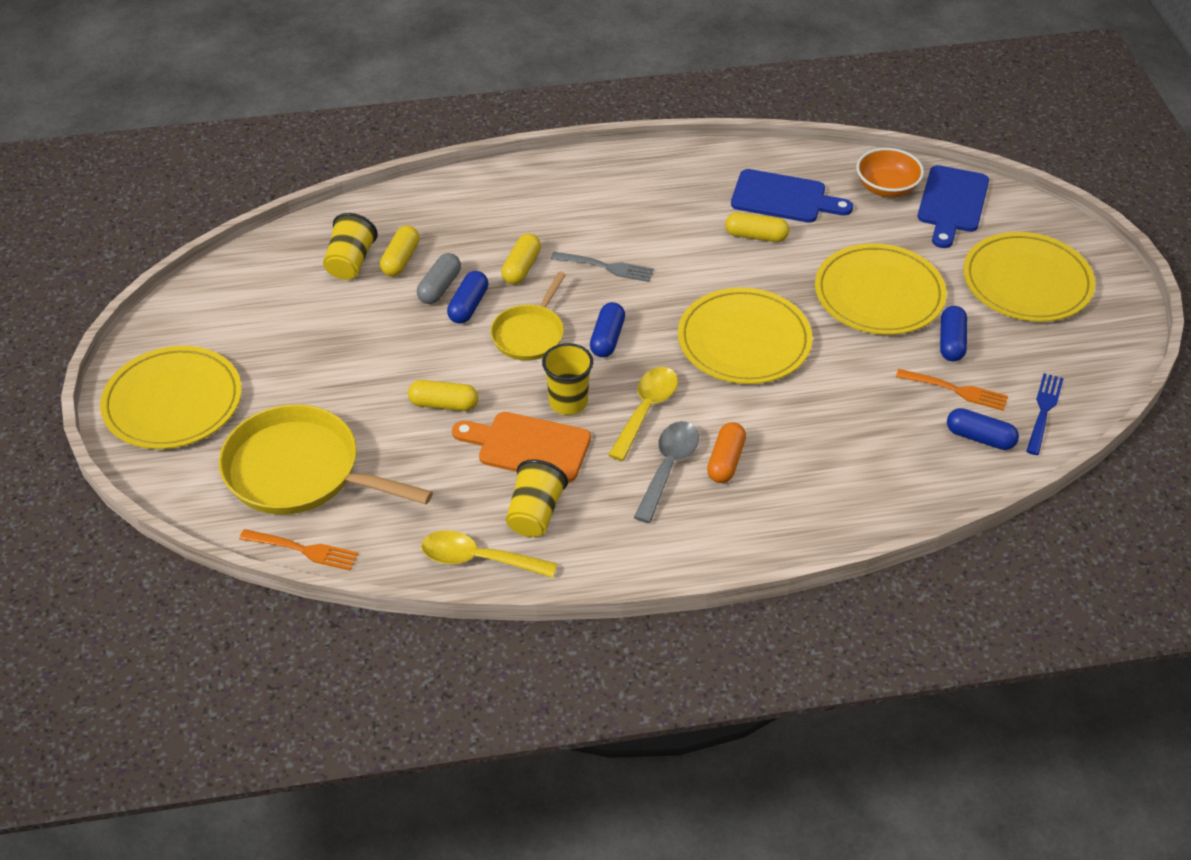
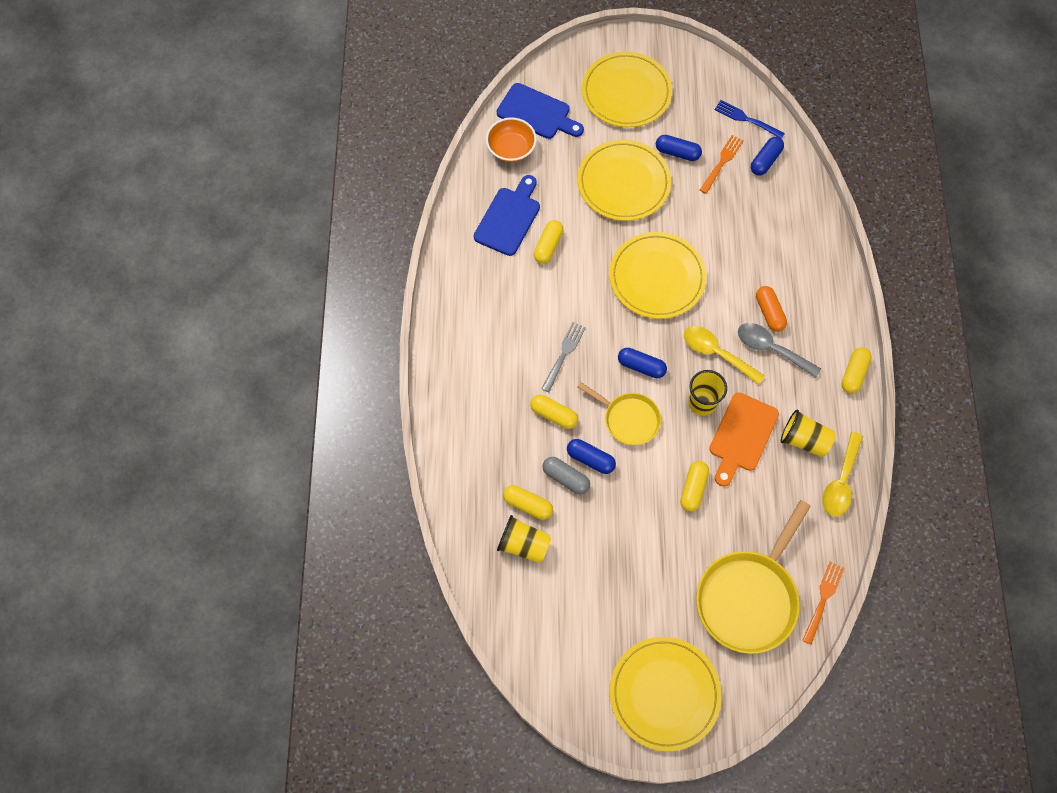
camera: 80 degrees left, 20 degrees up
orange capsule [707,422,746,483] -> orange capsule turned 45 degrees clockwise [756,286,787,332]
none -> yellow capsule [841,347,872,394]

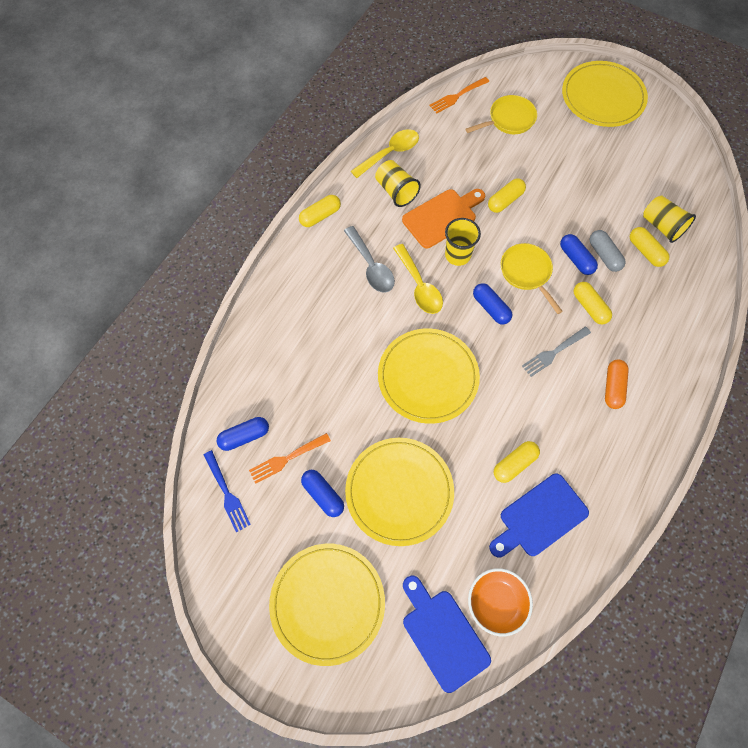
camera: 150 degrees left, 0 degrees up
yellow pan [696,500,811,654] -> yellow pan [466,95,537,134], size x0.58
orange capsule [756,286,787,332] -> orange capsule moved to [605,359,629,409]

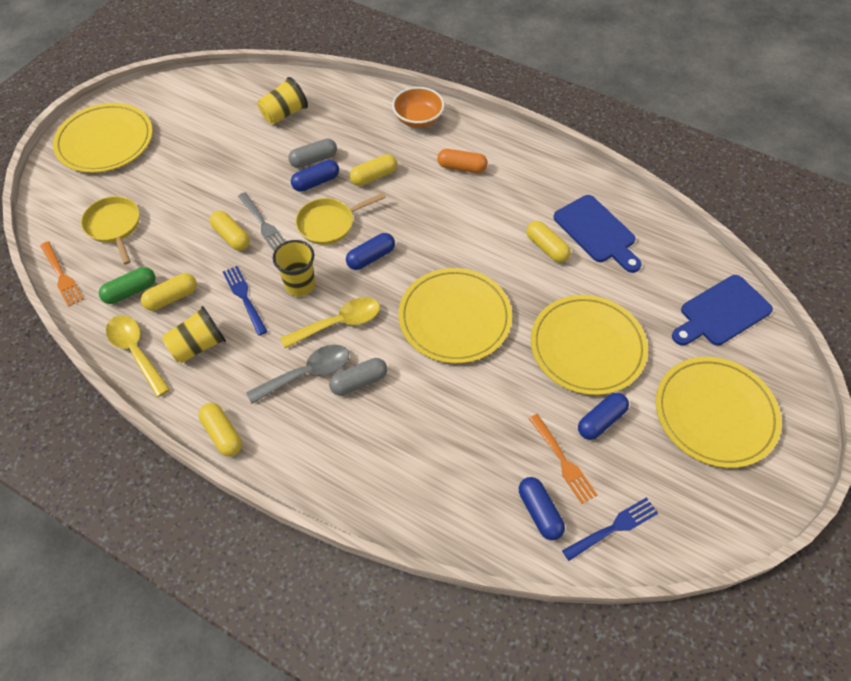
camera: 90 degrees left, 10 degrees down
orange cutting board [402,189,485,248] -> blue fork [223,266,268,335]
orange bowl [468,568,533,636] -> orange bowl moved to [392,87,445,128]
grey fork [522,327,591,377] -> grey fork moved to [238,192,286,251]
yellow capsule [630,227,670,267] -> yellow capsule moved to [141,273,197,311]
none -> green capsule [99,267,155,304]
none -> grey capsule [329,358,387,396]

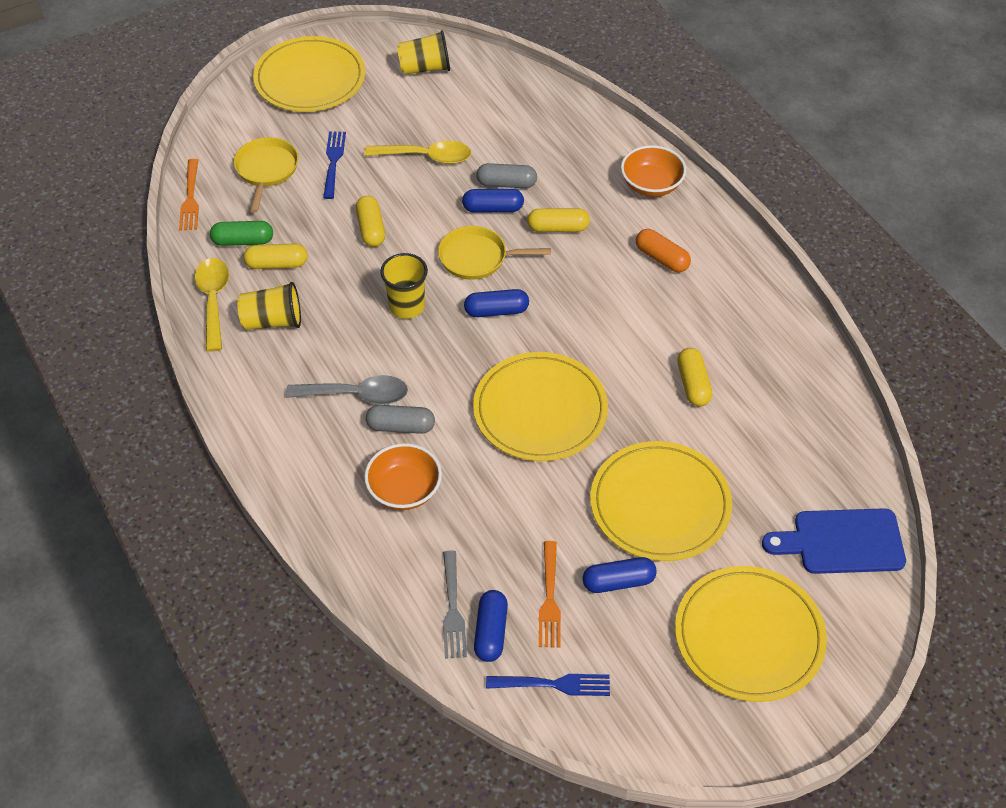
camera: 30 degrees right, 5 degrees down
yellow capsule [198,403,242,456] -> none
blue fork [223,266,268,335] -> blue fork moved to [323,131,346,199]
grey fork [238,192,286,251] -> grey fork moved to [443,550,467,659]
yellow cup [258,77,308,124] -> yellow cup moved to [397,30,450,75]
yellow spoon [280,297,380,348] -> yellow spoon moved to [365,141,471,164]
blue cutting board [554,195,642,273] -> none
none -> orange bowl [364,443,442,510]

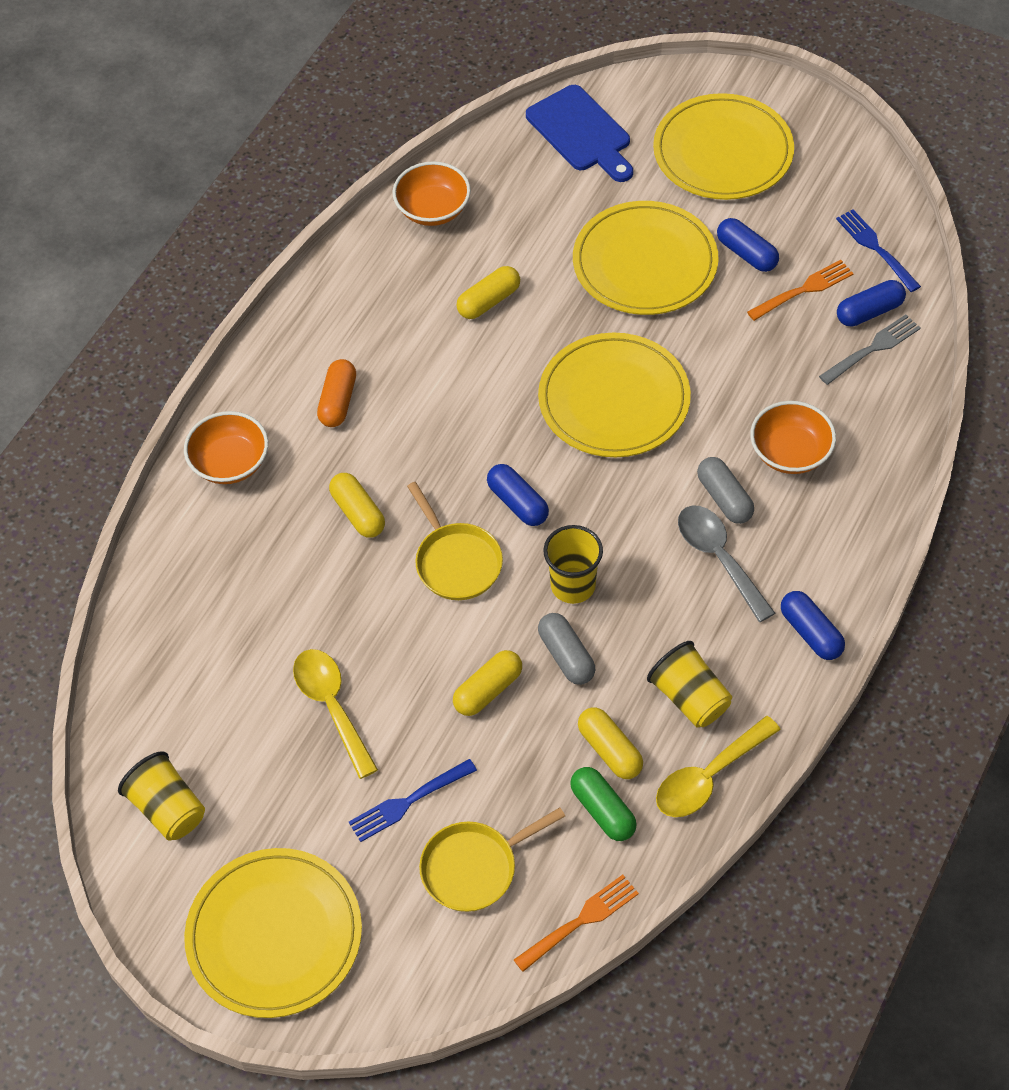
camera: 120 degrees left, 5 degrees up
blue capsule [462,189,524,213] -> blue capsule moved to [781,591,845,660]
grey capsule [476,163,537,188] -> grey capsule moved to [538,613,595,685]
none -> orange bowl [393,161,471,226]

